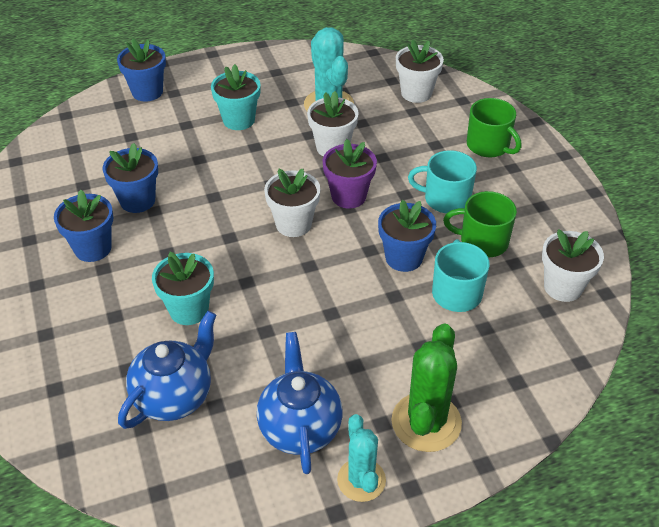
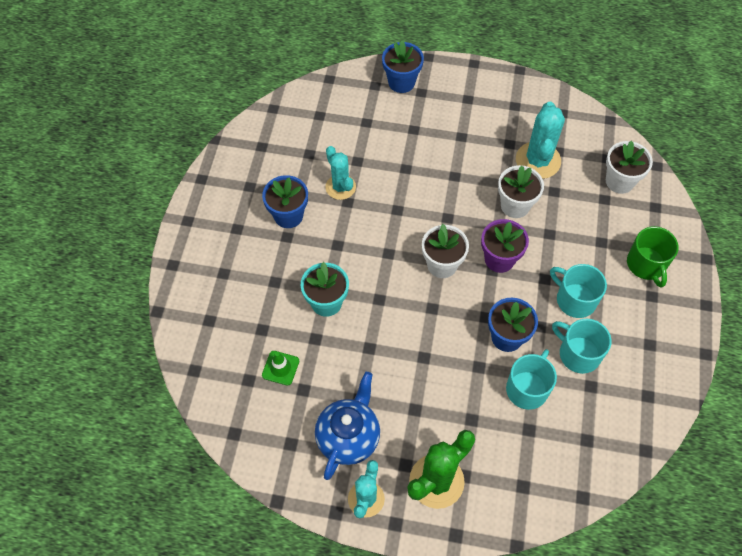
camera: 30 degrees right, 15 degrees up
blue flower pot [103,143,158,213] -> turquoise cactus [325,146,356,200]
blue teapot [118,311,216,429] -> green traffic cone [262,351,299,386]
turquoise flower pot [211,64,261,130] -> none
green mug [443,191,517,258] -> turquoise mug [552,319,611,374]
white flower pot [542,229,604,302] -> none

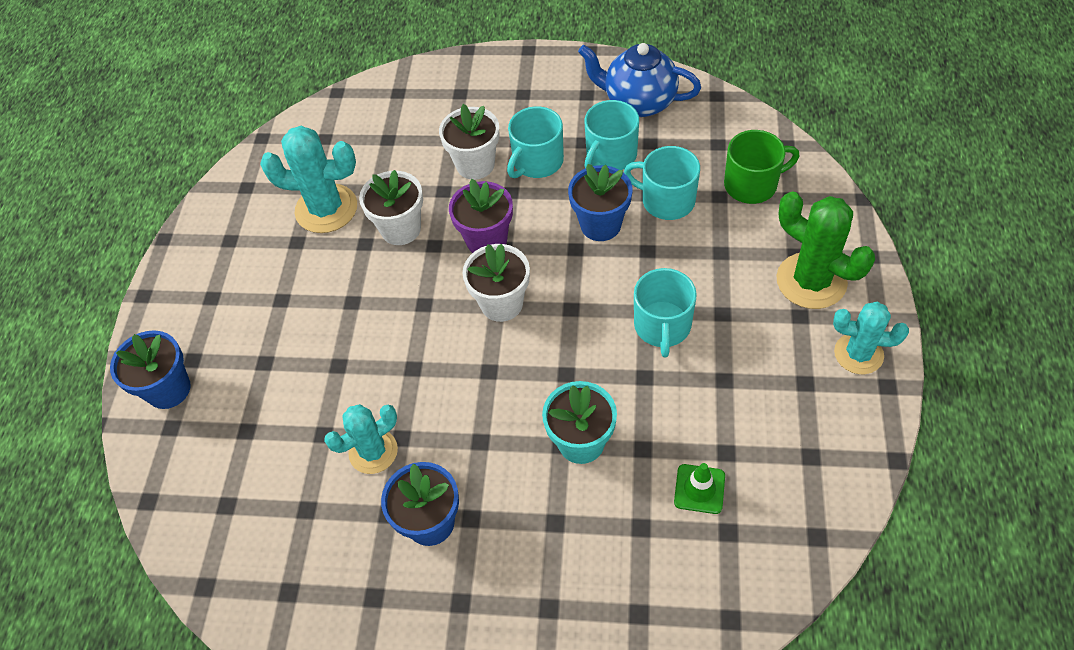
camera: 90 degrees left, 5 degrees down
blue teapot [315,372,380,480] -> blue teapot moved to [578,43,701,117]
white flower pot [606,141,653,194] -> white flower pot moved to [439,104,500,180]
green mug [627,226,679,287] -> green mug moved to [724,130,799,204]
none -> turquoise mug [634,268,697,358]

